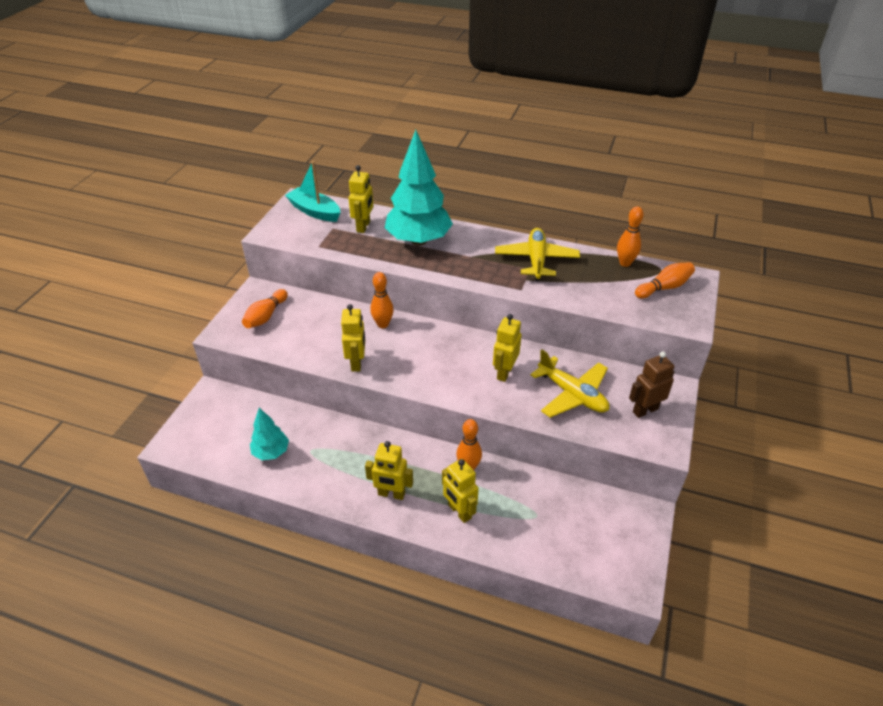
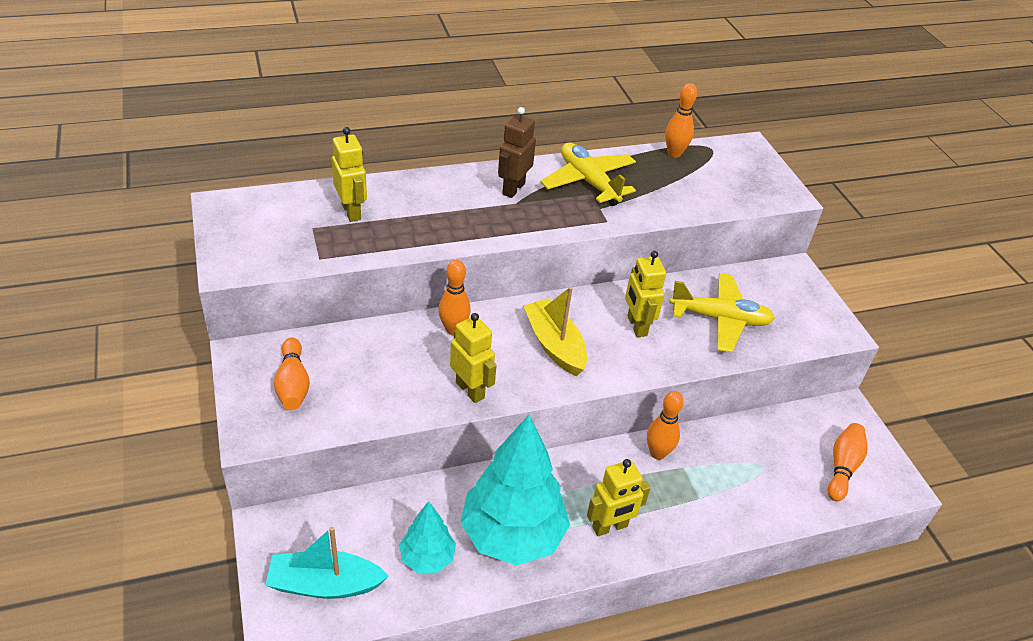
camera: 40 degrees left, 0 degrees up
turquoise boat [285,161,340,222] -> turquoise boat moved to [265,526,389,599]
turquoise tree [384,130,453,246] -> turquoise tree moved to [460,415,570,566]
yellow robot [442,459,479,523] -> none
brown robot [629,352,674,418] -> brown robot moved to [498,107,536,198]
orange bowling pin [635,262,695,299] -> orange bowling pin moved to [828,423,868,502]
none -> yellow boat [524,286,587,376]

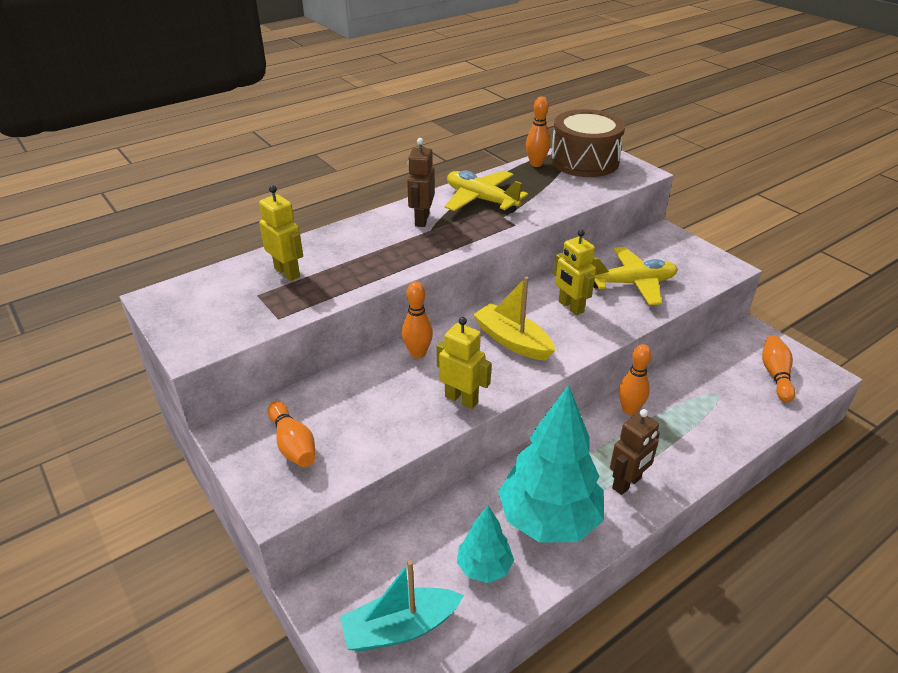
camera: 15 degrees left, 5 degrees down
yellow robot [587,459,650,536] -> brown robot [610,409,660,495]
none -> brown drum [551,109,625,177]

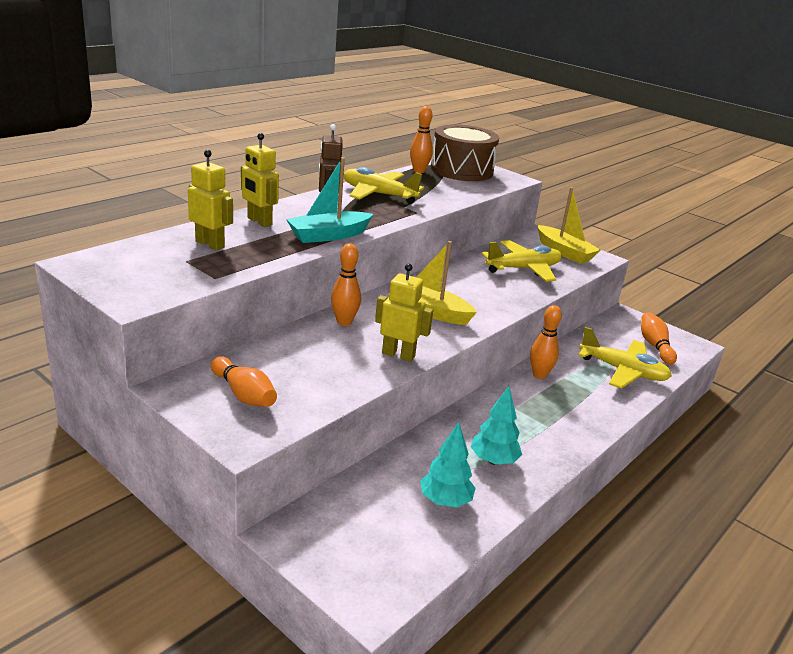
camera: 15 degrees left, 10 degrees down
turquoise boat [340,560,464,651] -> turquoise boat moved to [286,157,373,243]
turquoise tree [498,385,604,543] -> turquoise tree [471,386,522,465], size x0.51
yellow robot [554,229,596,315] -> yellow robot moved to [241,133,279,227]
brown robot [610,409,660,495] -> none
none -> yellow boat [538,187,600,264]
none -> yellow plane [578,327,672,389]

